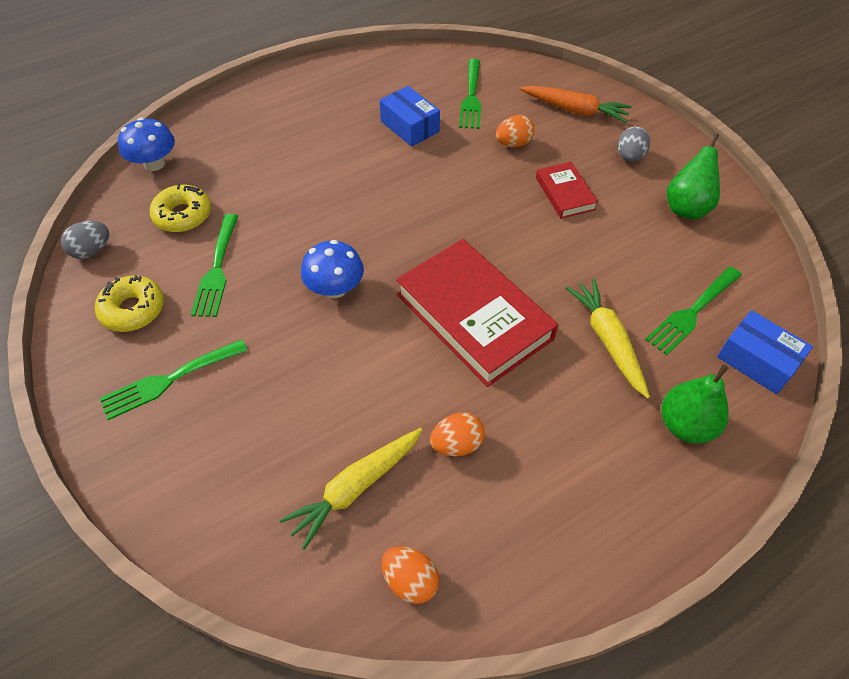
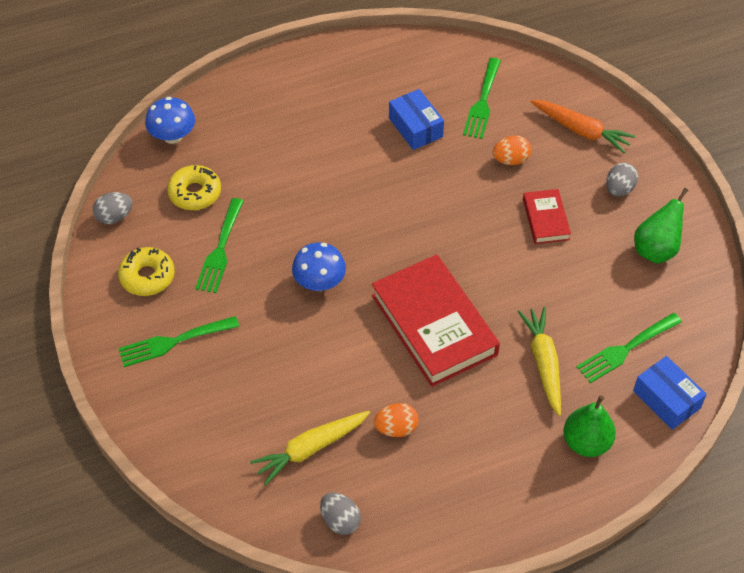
camera: 10 degrees right, 0 degrees up
orange egg [381,547,439,604] -> grey egg [320,492,361,535]

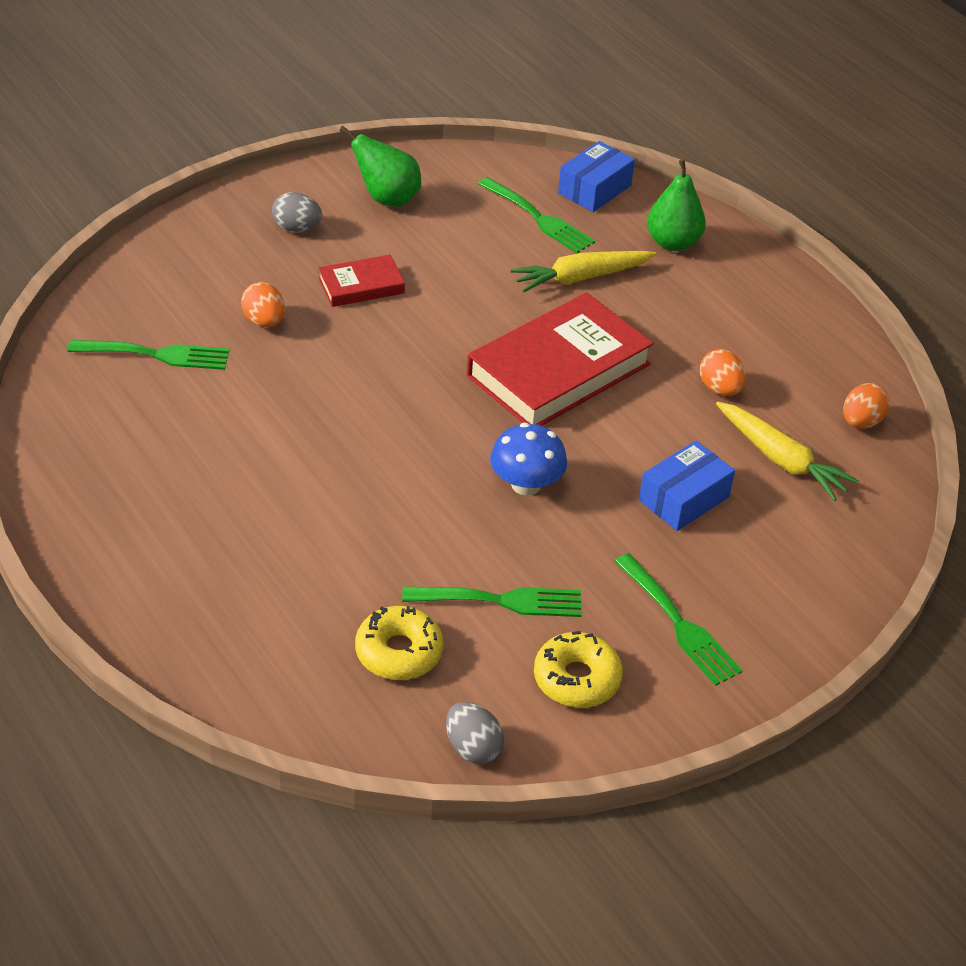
camera: 105 degrees left, 10 degrees down
blue mushroom [145,97,195,144] -> none
grey egg [320,492,361,535] -> orange egg [843,383,890,429]
blue box [389,89,444,150] -> blue box moved to [639,441,735,531]
orange carrot [530,100,635,153] -> none

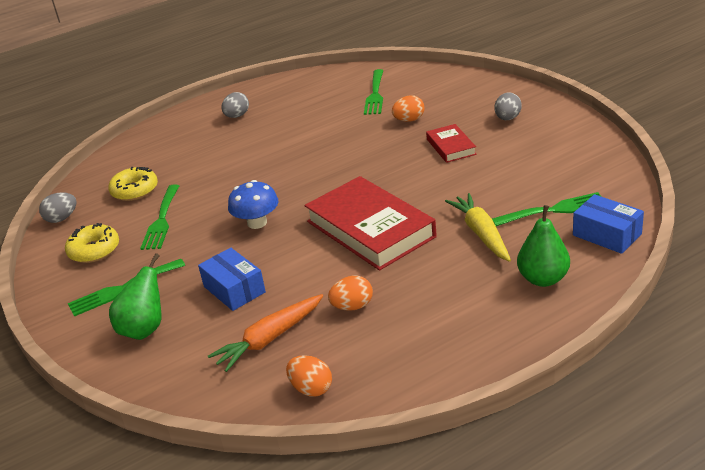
camera: 100 degrees right, 10 degrees down
green pear [340,126,421,207] -> green pear moved to [109,253,161,340]
green fork [478,177,595,253] -> green fork turned 150 degrees counterclockwise [492,192,602,226]
yellow carrot [716,401,859,501] -> orange carrot [208,294,323,372]
none -> grey egg [221,92,249,118]

